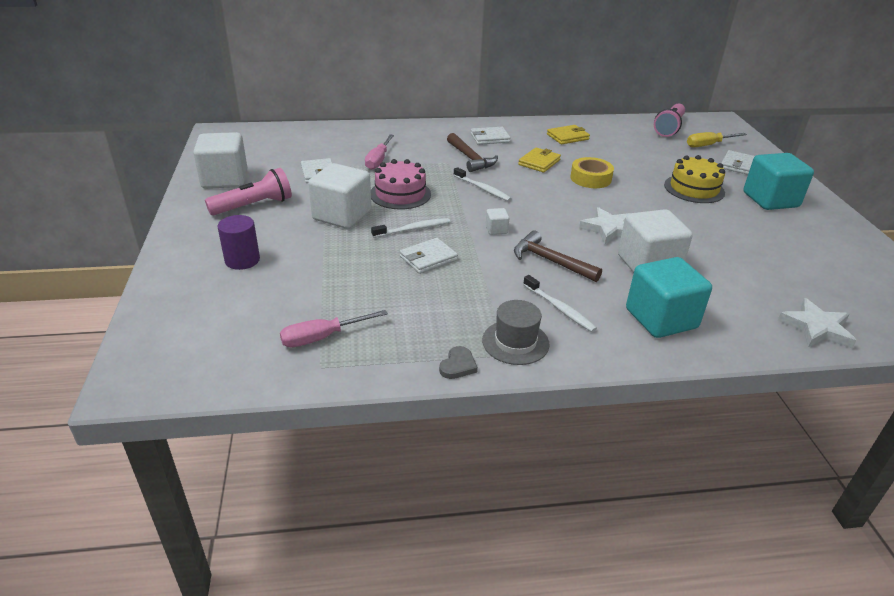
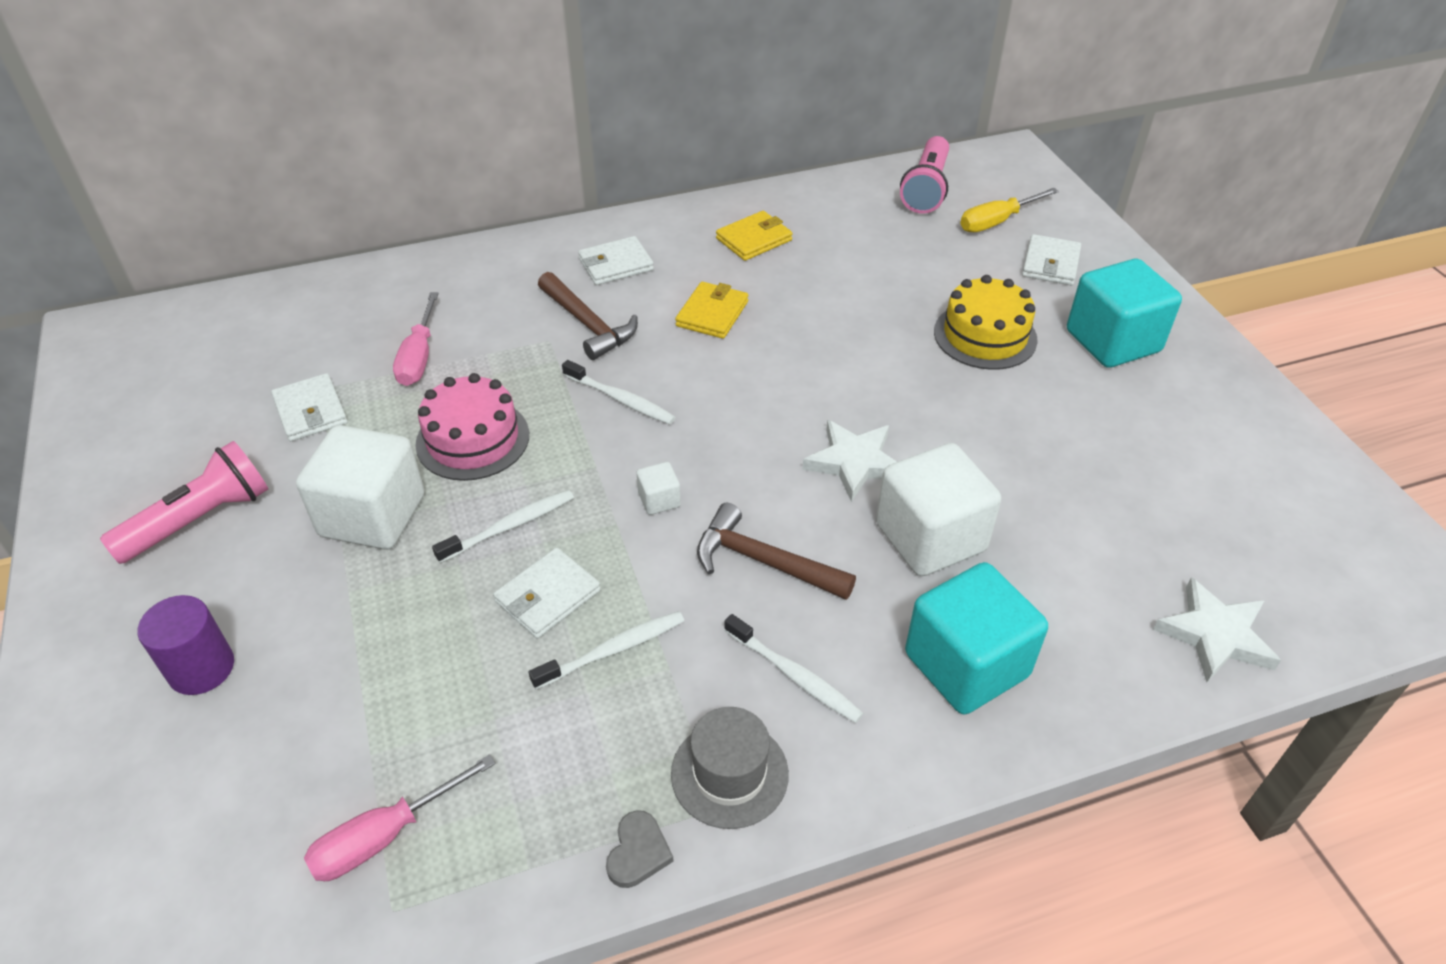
camera: 10 degrees left, 10 degrees up
white cube [193,132,247,189] -> none
yellow tape [570,157,614,188] -> none
none -> white toothbrush [529,611,684,689]

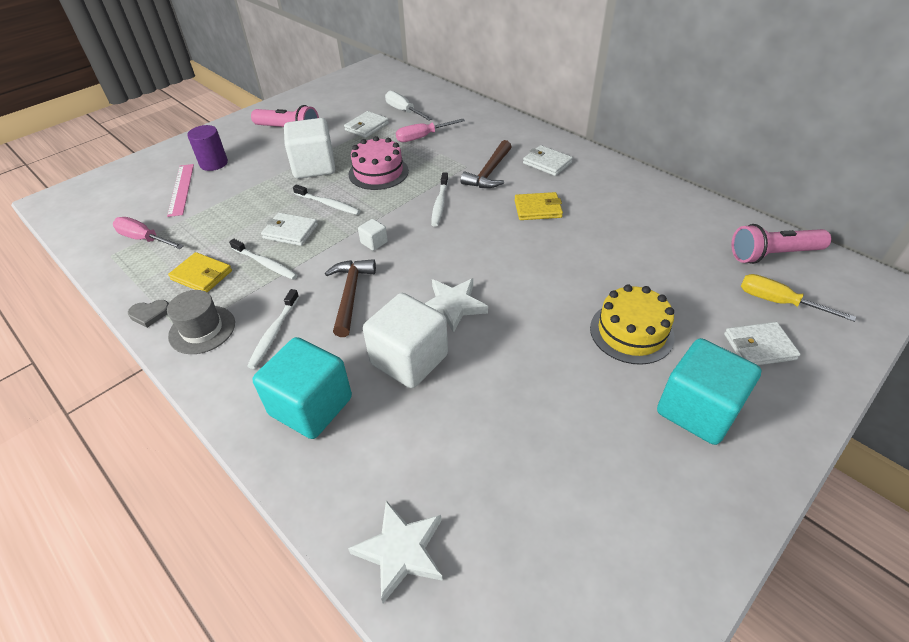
camera: 65 degrees right, 0 degrees up
yellow wallet [716,211,793,261] -> yellow wallet moved to [168,252,232,292]
none -> pink ruler [167,164,194,217]
none -> white screwdriver [385,91,432,120]

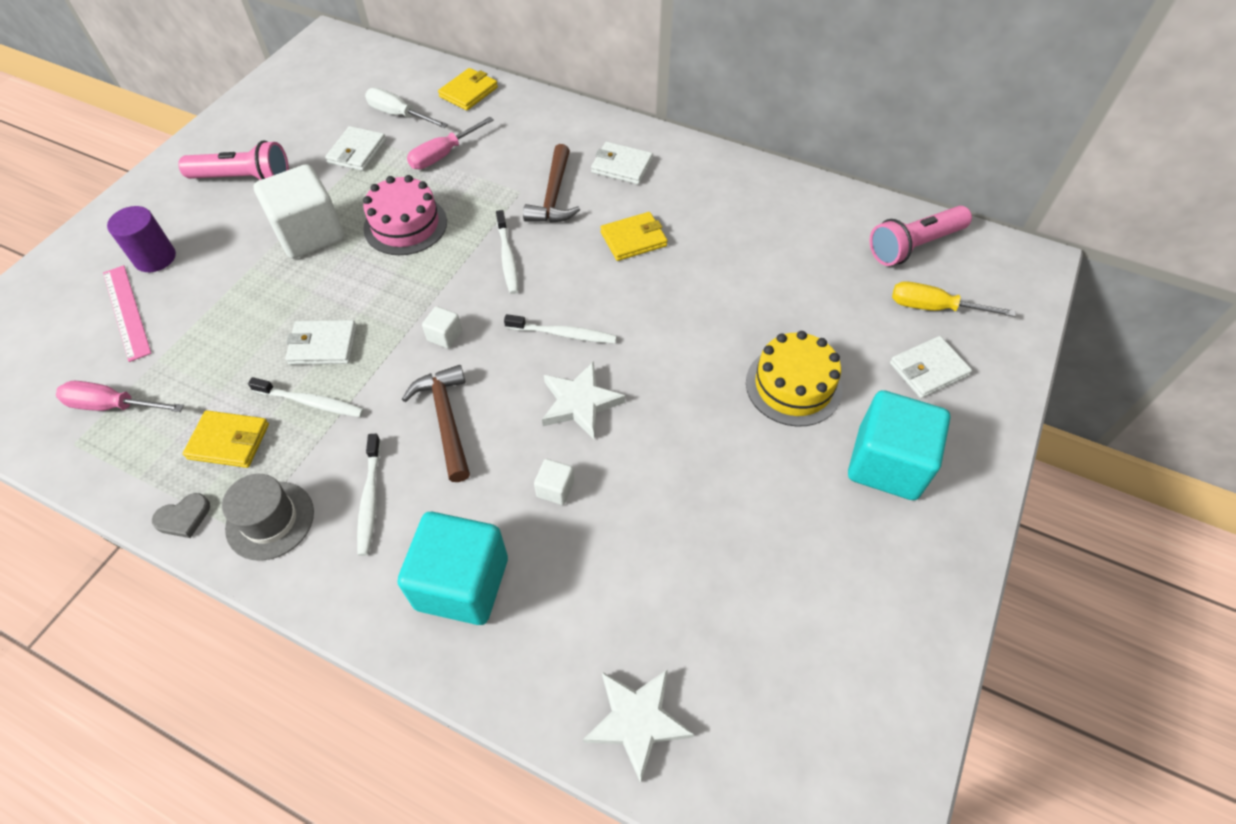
camera: 20 degrees left, 10 degrees up
white toothbrush [293,184,360,215] -> white toothbrush moved to [504,314,617,343]
white cube [363,293,448,388] -> white cube [534,459,574,505], size x0.43
none -> yellow wallet [438,68,498,110]

